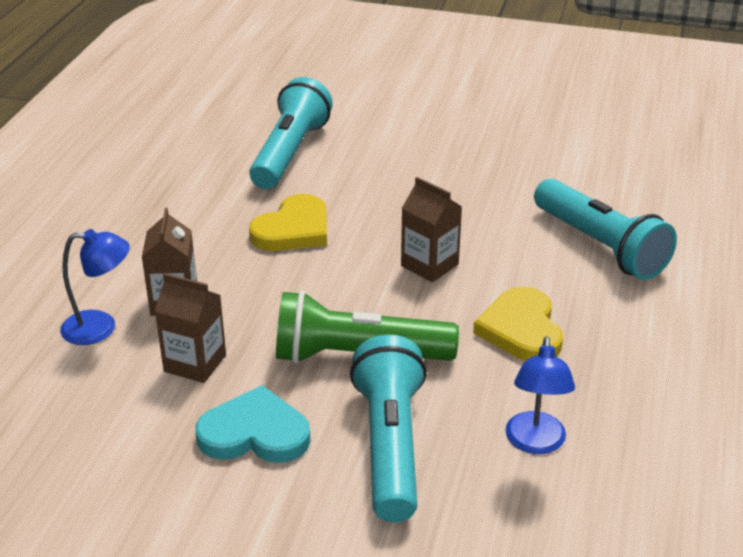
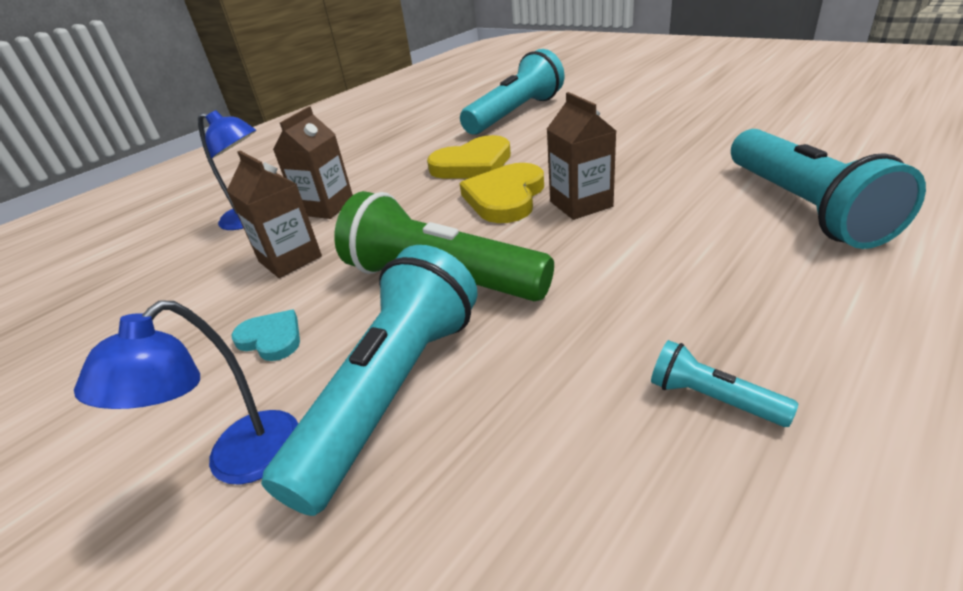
camera: 30 degrees right, 0 degrees up
turquoise heart [195,385,311,463] -> turquoise heart [231,310,300,361], size x0.56
yellow heart [473,287,563,361] -> yellow heart moved to [460,163,544,223]
blue lamp [505,336,575,454] -> blue lamp moved to [74,301,299,485]
none -> turquoise flashlight [651,340,798,427]

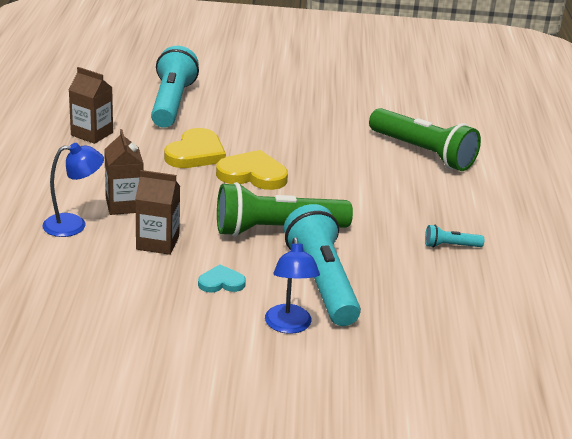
camera: 45 degrees left, 5 degrees down
yellow heart [460,163,544,223] -> yellow heart turned 120 degrees clockwise [216,150,288,190]
brown carton [547,92,616,220] -> brown carton moved to [69,67,113,144]
turquoise flashlight [731,129,926,249] -> green flashlight [369,108,481,171]

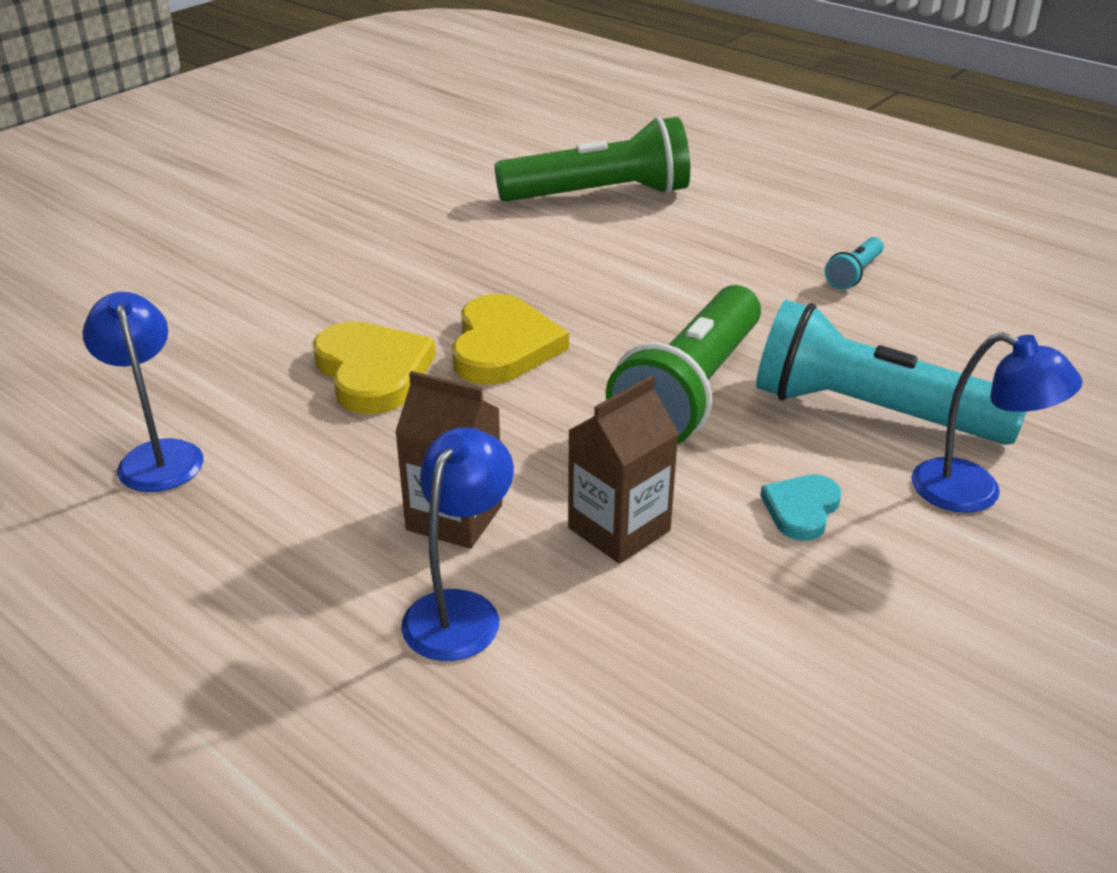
camera: 50 degrees left, 5 degrees up
brown carton [69,67,113,144] -> blue lamp [82,292,204,492]
turquoise flashlight [151,46,199,128] -> none
yellow heart [216,150,288,190] -> yellow heart turned 135 degrees clockwise [452,294,569,385]

